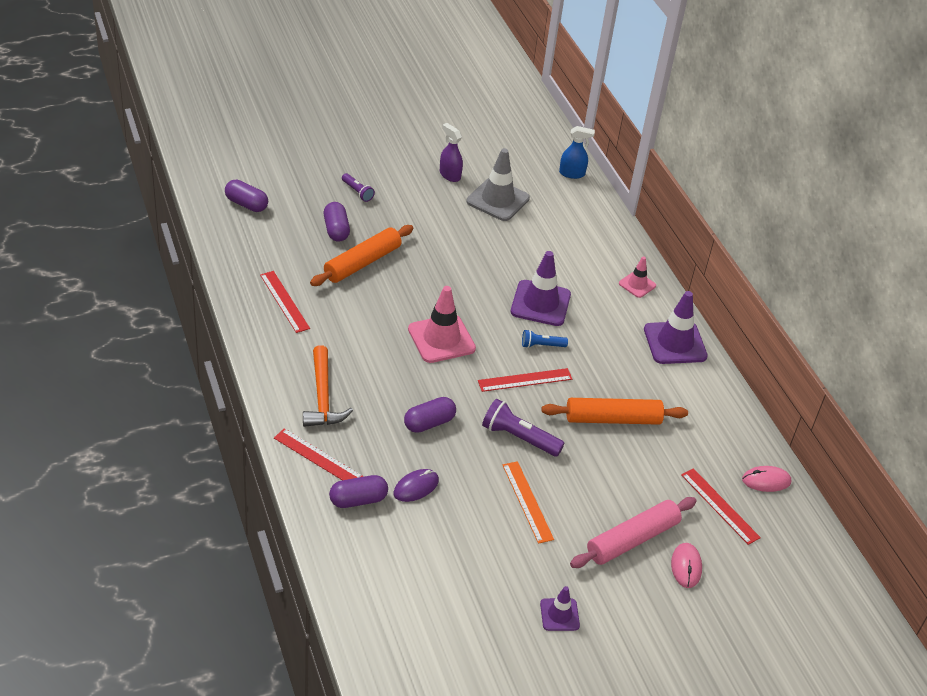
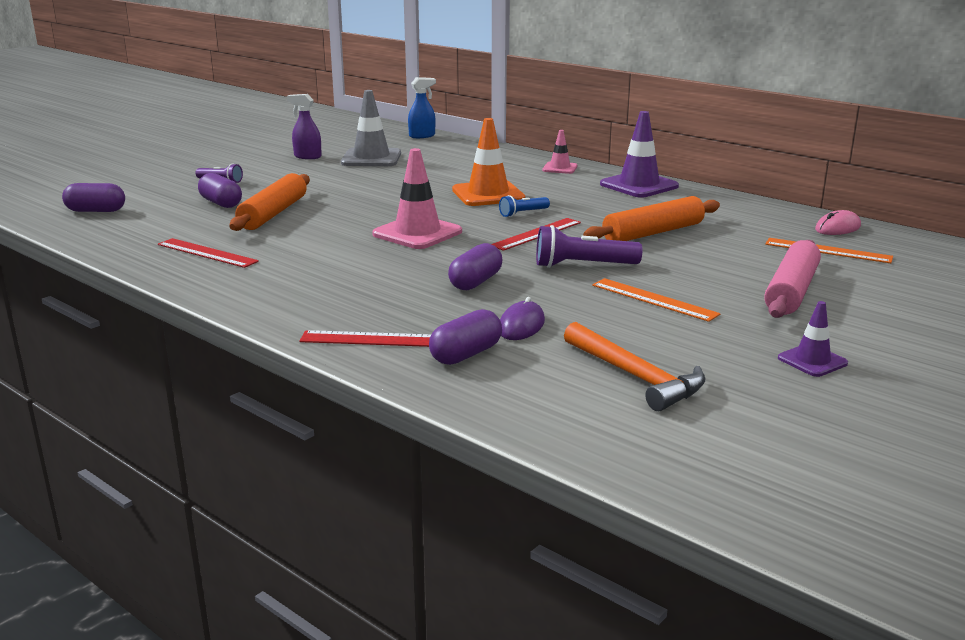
camera: 25 degrees left, 20 degrees down
orange hammer [303,345,353,427] -> orange hammer moved to [564,322,706,411]
purple traffic cone [511,251,571,326] -> orange traffic cone [452,118,525,206]
pink mouse [671,543,702,588] -> none
red ruler [681,468,761,545] -> orange ruler [765,238,893,263]

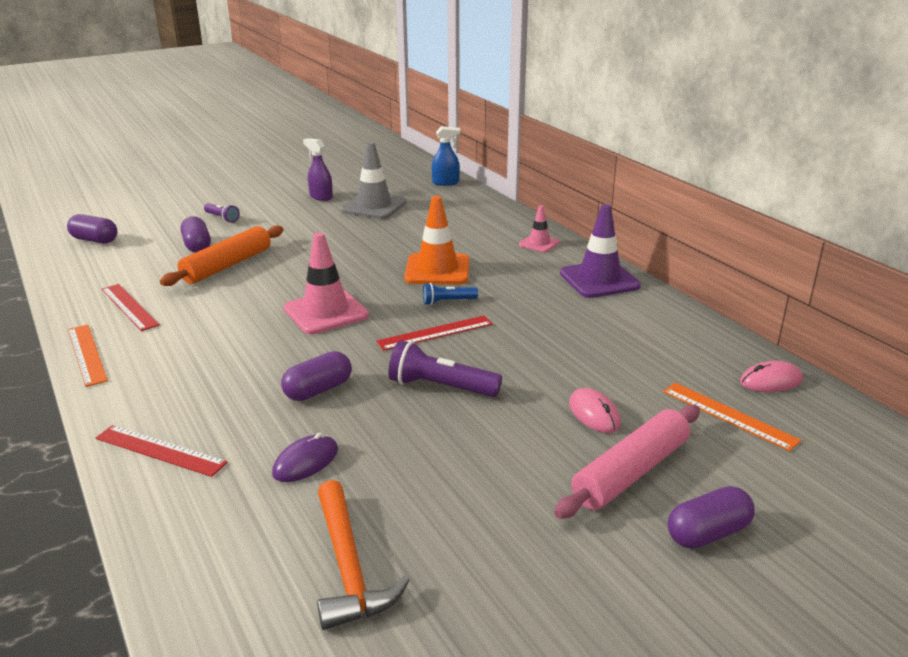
camera: 20 degrees right, 5 degrees up
purple capsule [429,309,502,365] -> purple capsule moved to [668,486,755,549]
orange rolling pin [583,196,720,241] -> none
orange ruler [592,278,721,322] -> orange ruler moved to [68,325,108,387]
purple traffic cone [778,301,848,377] -> none
none -> pink mouse [569,388,621,433]

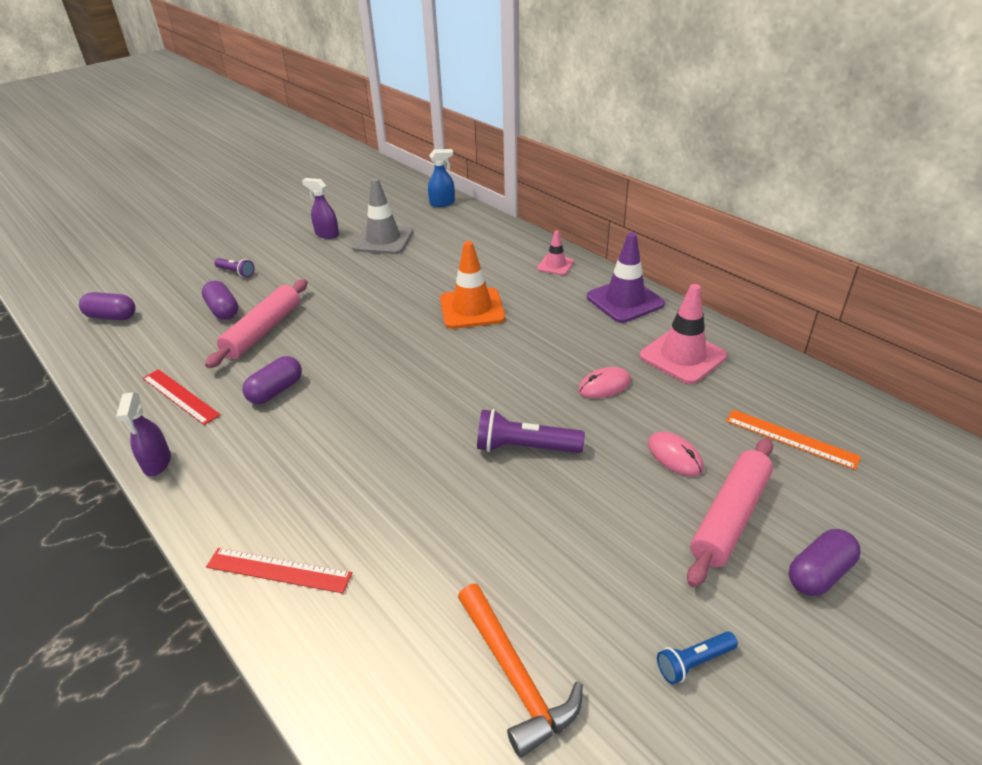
camera: 10 degrees left, 10 degrees up
orange ruler [68,325,108,387] -> purple spray bottle [116,392,171,476]
orange rolling pin [160,226,284,286] -> pink rolling pin [205,279,308,368]
purple mouse [272,432,338,482] -> none
purple capsule [281,351,352,401] -> purple capsule moved to [242,356,302,404]
pink traffic cone [283,232,369,334] -> pink traffic cone moved to [640,284,727,384]
red ruler [376,316,493,351] -> none
blue flashlight [423,283,478,305] -> blue flashlight moved to [657,631,738,684]
pink mouse [740,361,803,392] -> pink mouse moved to [578,367,631,399]

